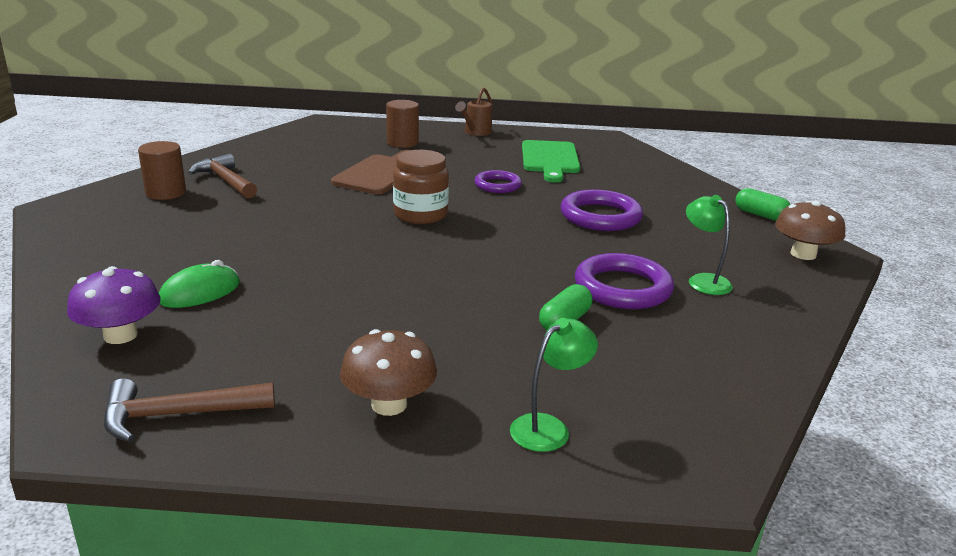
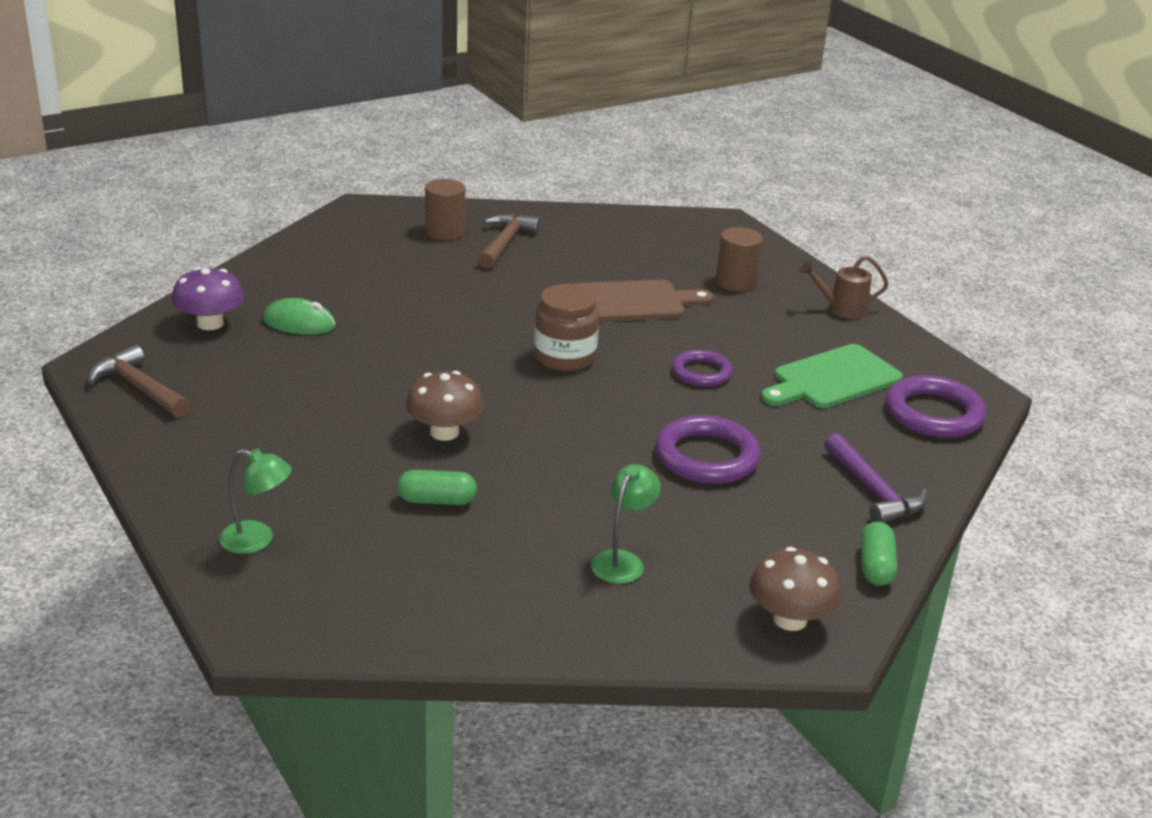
camera: 55 degrees right, 5 degrees up
brown mushroom [340,329,437,416] -> brown mushroom moved to [405,371,484,441]
purple ring [575,253,674,309] -> purple ring moved to [885,375,986,438]
none -> purple hammer [824,433,927,523]

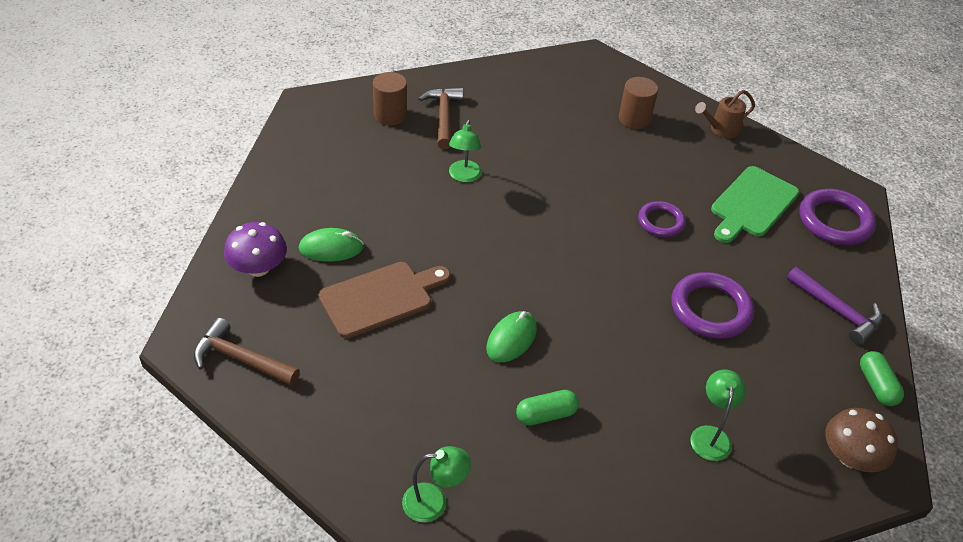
camera: 20 degrees left, 15 degrees up
brown mushroom [405,371,484,441] -> green mouse [486,311,537,362]
brown jar [534,284,599,372] -> none
brown cutting board [574,280,714,322] -> brown cutting board moved to [319,262,451,338]
none -> green lamp [449,120,482,182]

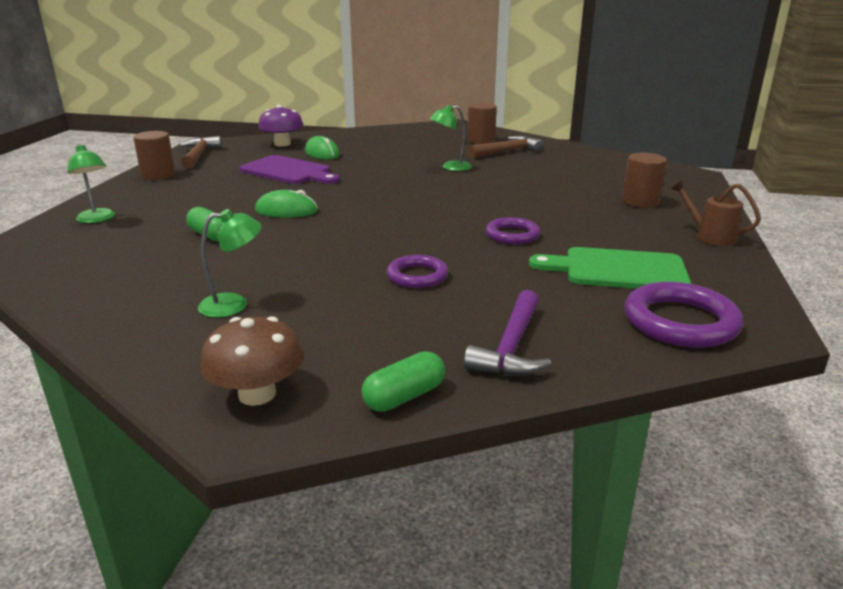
camera: 65 degrees right, 20 degrees down
brown cutting board [319,262,451,338] -> purple cutting board [240,155,339,184]
purple ring [672,272,754,339] -> purple ring [387,255,448,288], size x0.63
none -> brown cylinder [133,131,175,180]

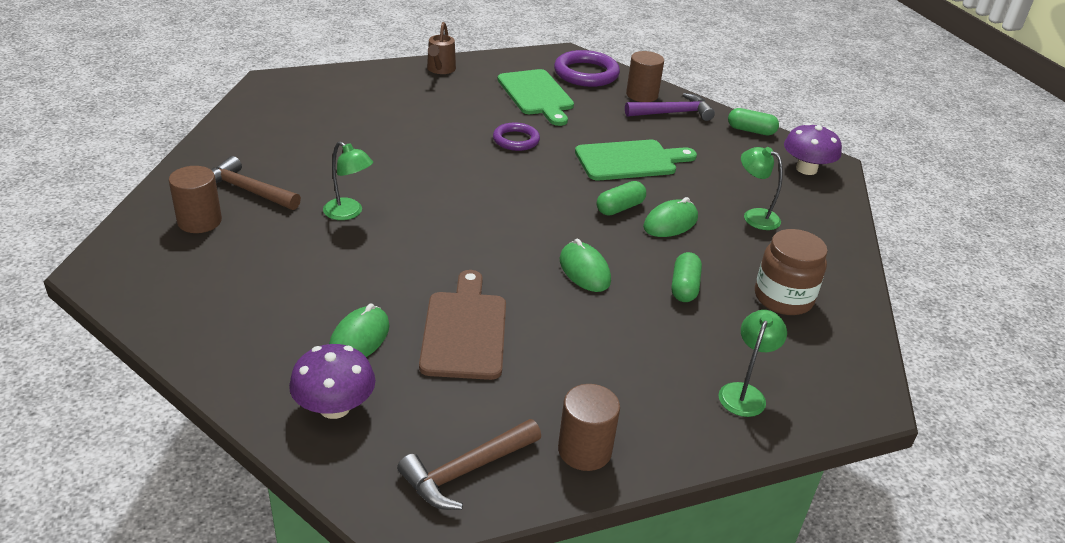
camera: 125 degrees left, 10 degrees up
brown mushroom [200,316,304,406] -> purple mushroom [784,123,842,175]
purple cutting board [240,155,339,184] -> brown cutting board [419,270,506,380]
purple ring [387,255,448,288] -> green cutting board [575,140,697,180]
brown cylinder [622,153,667,208] -> brown cylinder moved to [626,51,664,102]
none -> green capsule [597,181,646,216]
none -> green mouse [643,197,698,237]
none -> brown jar [755,229,828,315]

